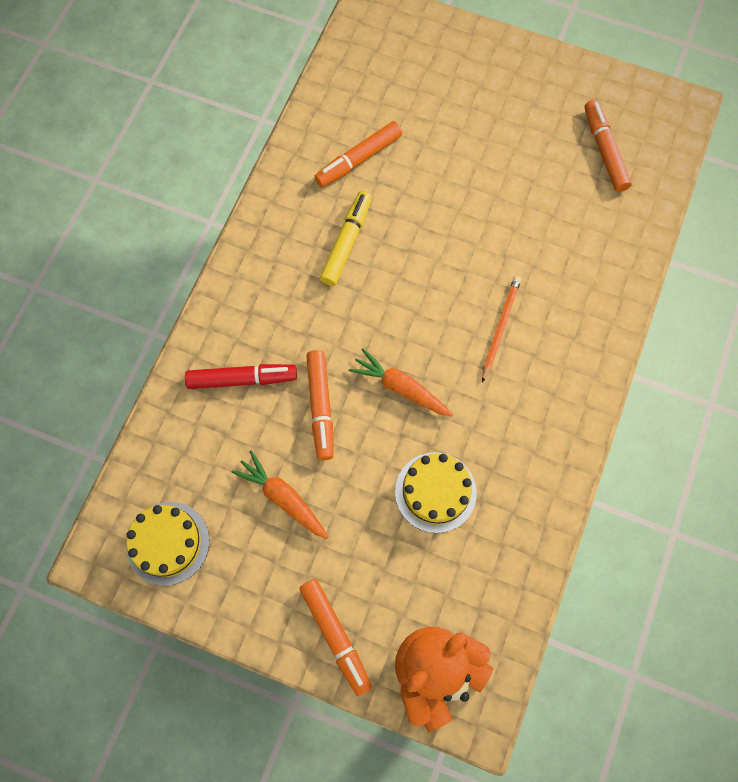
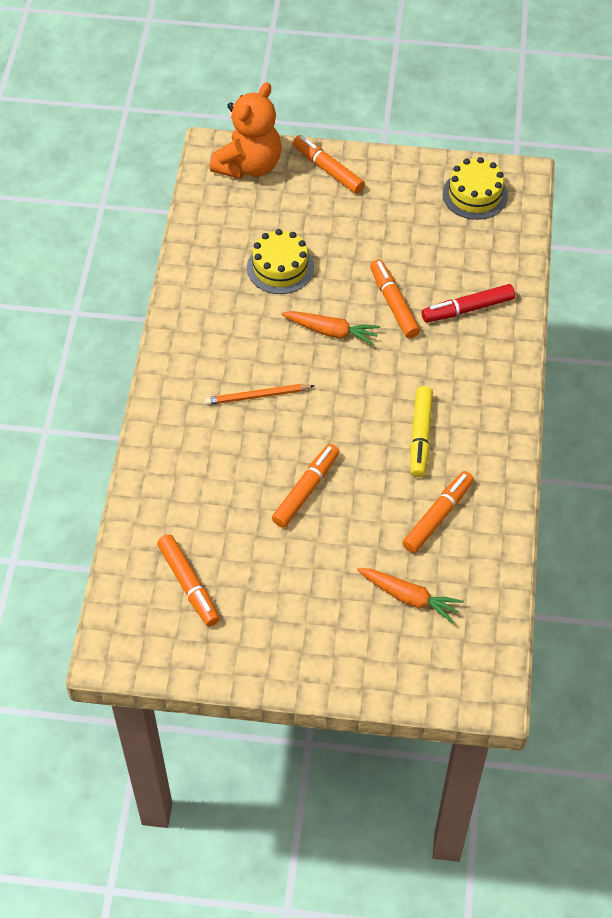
camera: 165 degrees right, 15 degrees down
orange carrot [232,451,329,539] -> orange carrot moved to [357,568,464,624]
orange pencil [482,276,521,383] -> orange pencil turned 75 degrees clockwise [205,384,315,405]
none -> orange marker [272,444,340,528]

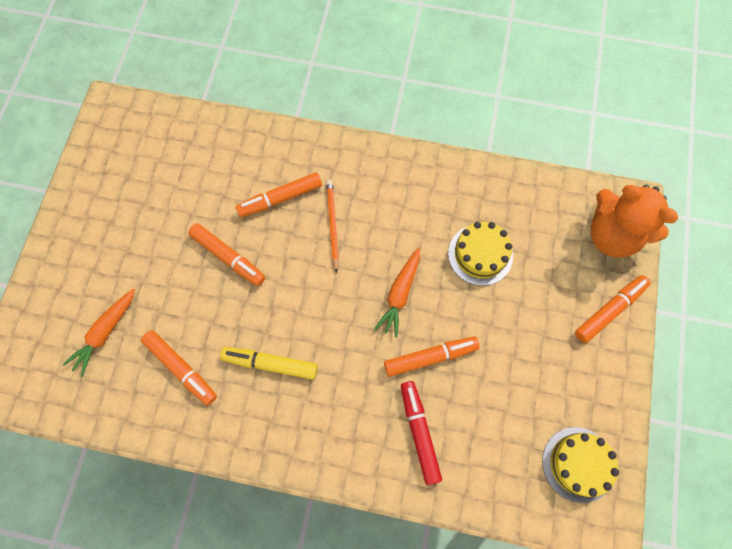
camera: 95 degrees right, 15 degrees up
orange marker [157,534,220,626] -> orange marker moved to [236,172,322,217]

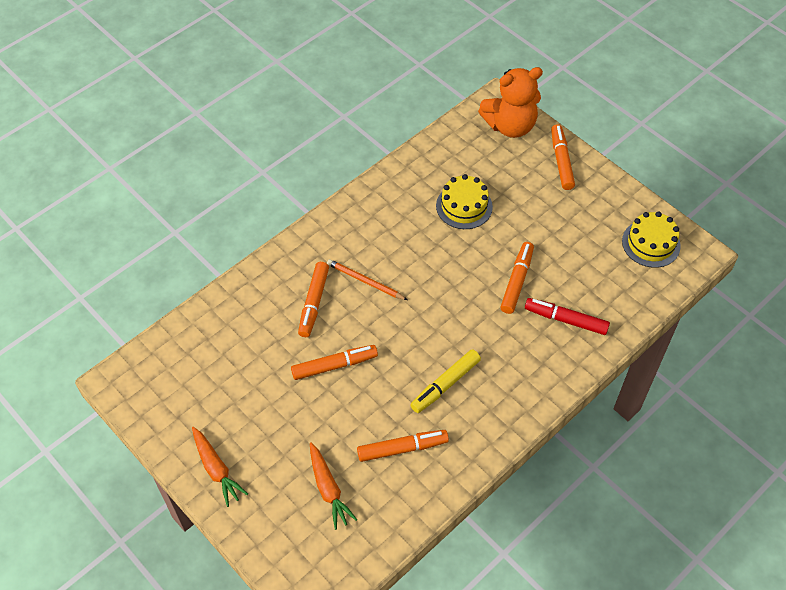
camera: 55 degrees left, 15 degrees down
orange carrot [374,248,420,338] -> orange carrot moved to [192,427,248,507]

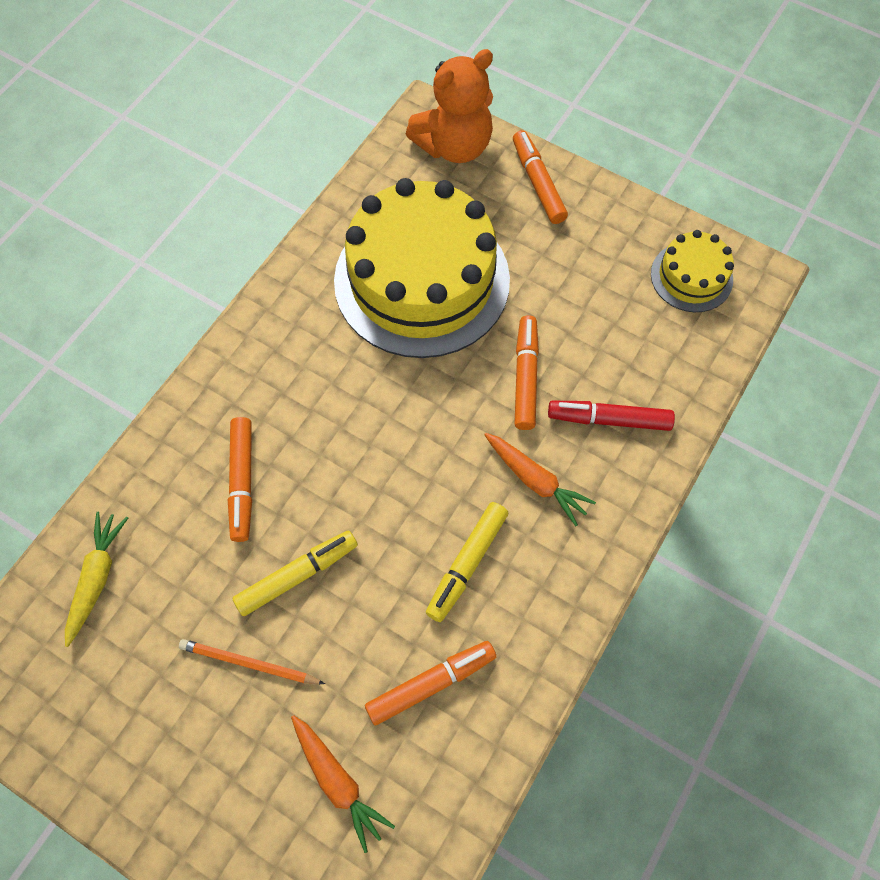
camera: 15 degrees left, 10 degrees up
orange carrot [192,427,248,507] -> orange carrot moved to [484,433,596,526]
orange marker [291,345,378,380] -> yellow marker [233,530,358,616]
orange pencil [327,259,407,300] -> orange pencil moved to [179,639,325,684]
yellow cake [436,174,493,229] -> yellow cake [334,178,510,358], size x2.14
none -> yellow carrot [65,512,128,647]

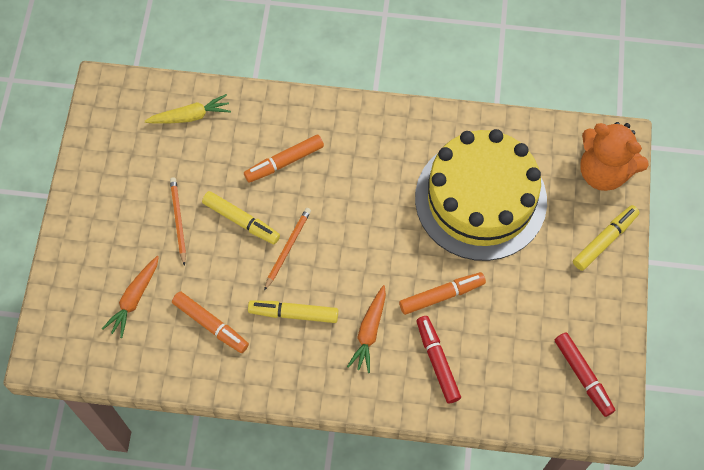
camera: 65 degrees right, 0 degrees up
orange marker [513,130,568,224] -> yellow marker [573,205,640,271]
yellow cake [651,230,734,312] -> red marker [555,332,615,417]
none -> orange pencil [264,208,311,291]

